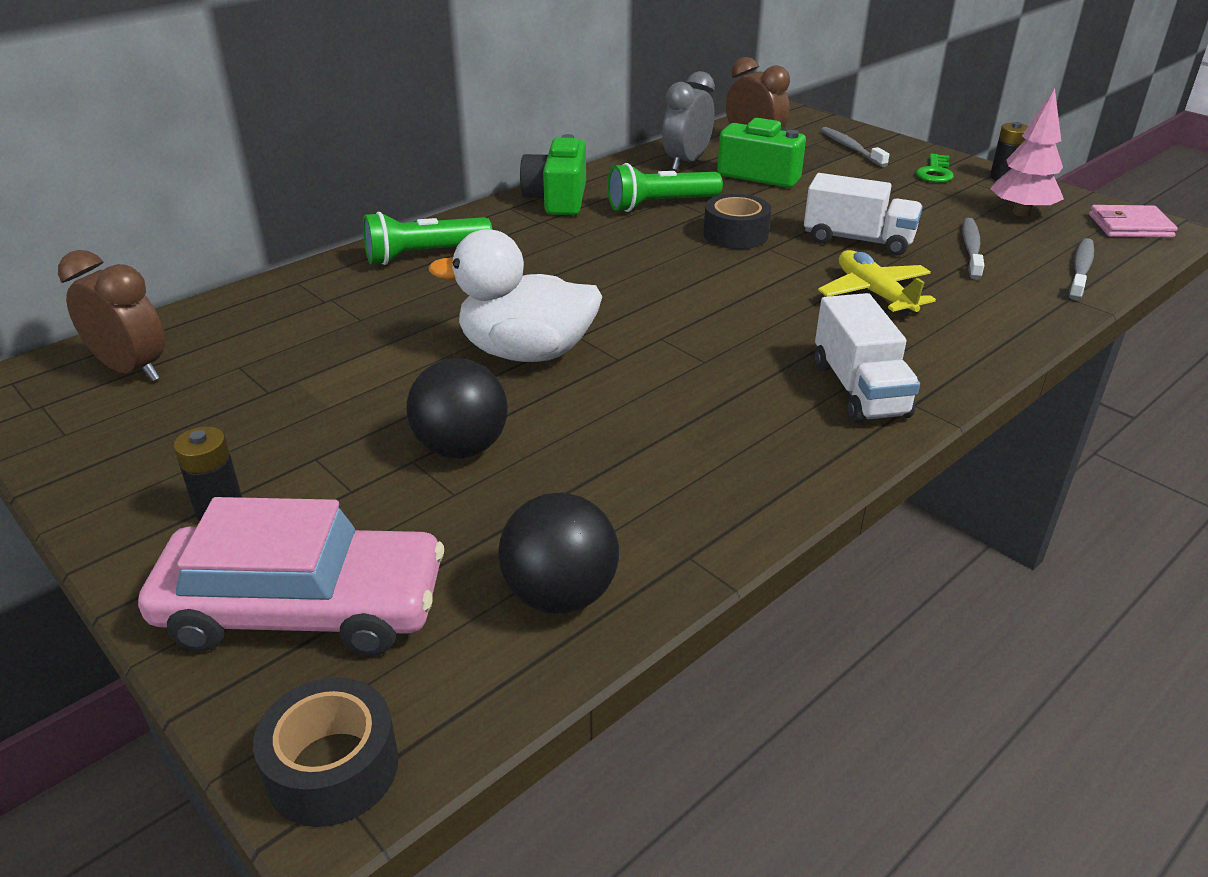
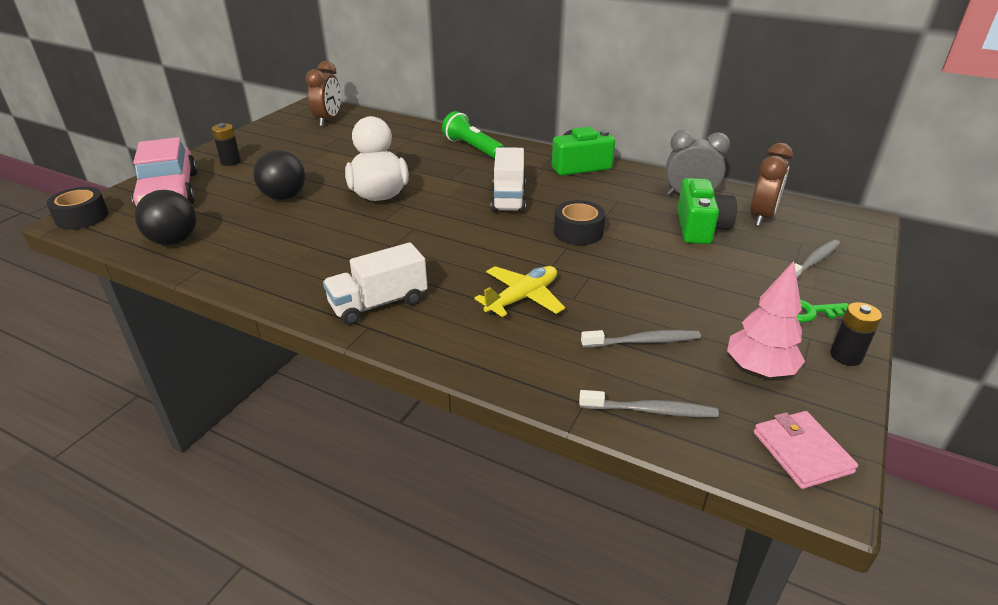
camera: 70 degrees right, 0 degrees up
green flashlight [608,163,723,212] -> none
white truck [804,173,923,255] -> white truck moved to [491,147,526,213]

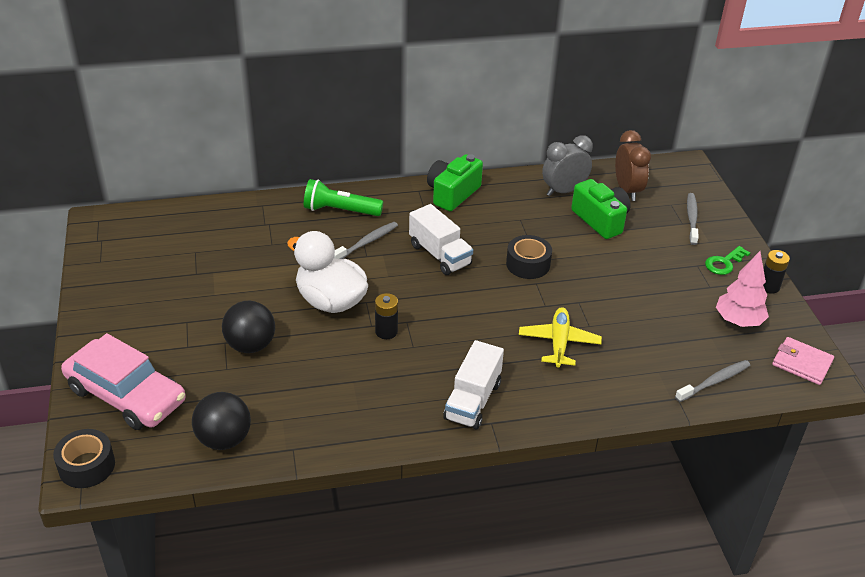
camera: 40 degrees left, 5 degrees up
black battery [212,123,241,166] -> black battery moved to [375,293,398,339]
brown clock [305,61,341,126] -> none
grey toothbrush [581,330,701,348] -> grey toothbrush moved to [334,222,398,259]

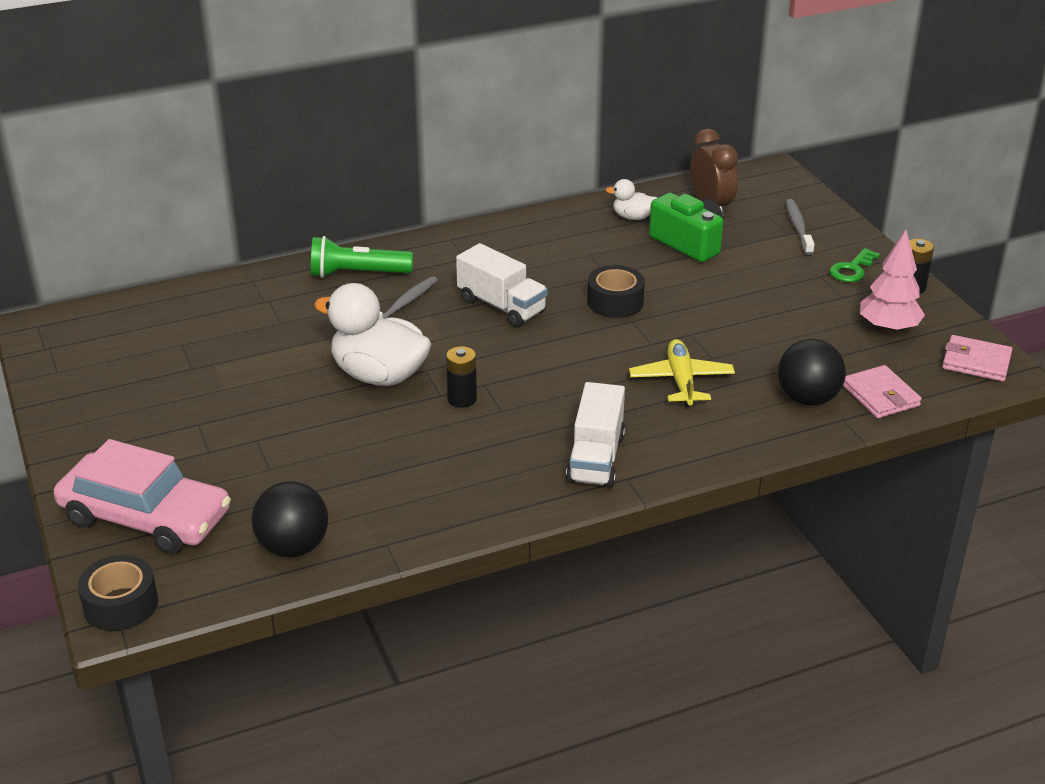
camera: 10 degrees left, 5 degrees down
black ball [222,300,275,353] -> black ball moved to [778,339,846,406]
green camera [427,154,483,211] -> none
grey clock [542,135,593,196] -> white duck [606,179,657,220]
grey toothbrush [675,360,750,402] -> pink wallet [843,365,922,418]

